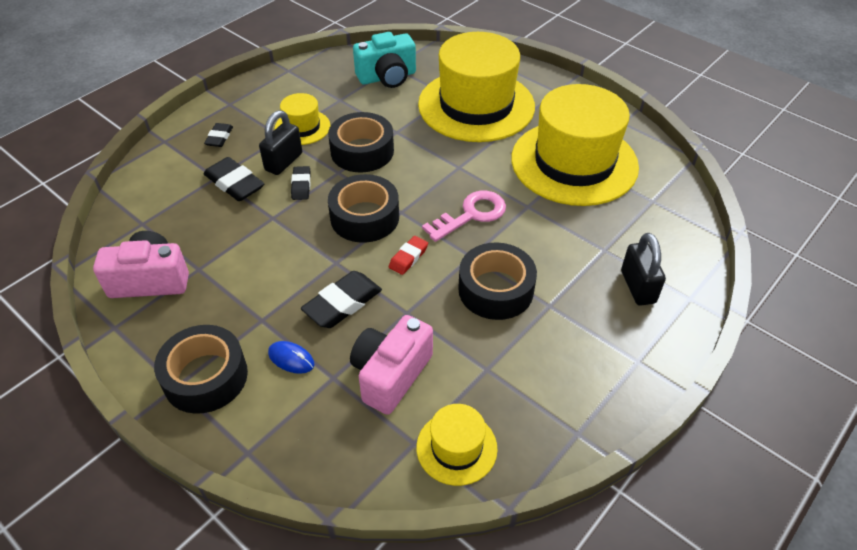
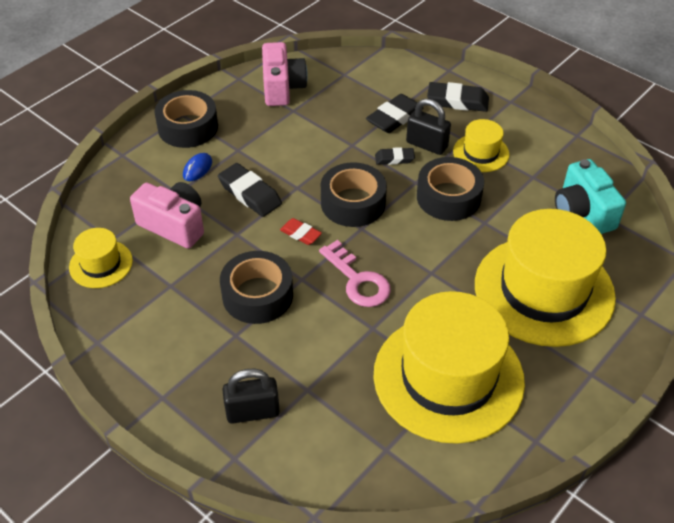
camera: 90 degrees right, 0 degrees up
black eraser [204,123,233,147] -> black eraser [427,82,489,112], size x1.69

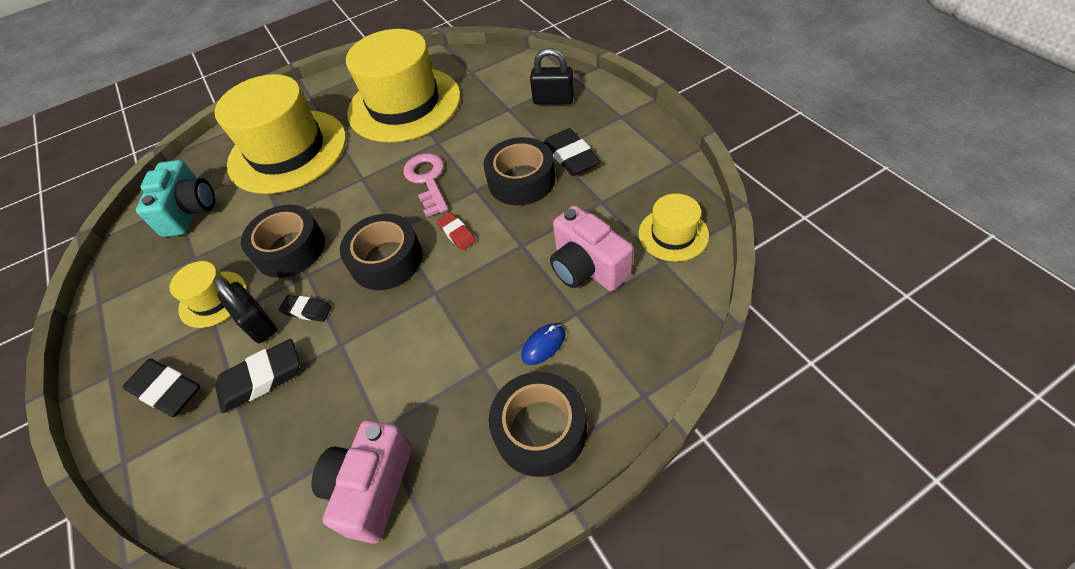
camera: 155 degrees left, 5 degrees up
black eraser [218,163,282,217] -> black eraser moved to [543,128,601,176]

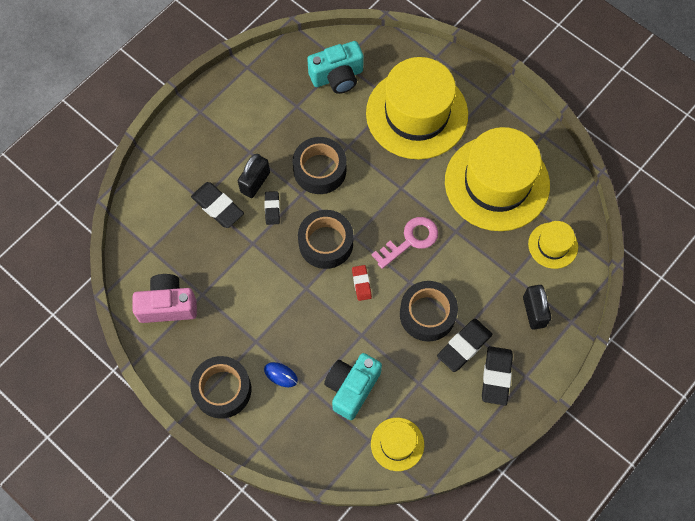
camera: 65 degrees right, 15 degrees up
black eraser [123,359,200,417] -> black eraser moved to [482,346,513,405]
yellow hat [169,261,247,328] -> yellow hat moved to [528,221,578,269]
red eraser [437,212,476,250] -> red eraser turned 45 degrees counterclockwise [352,265,372,301]
pink camera [550,205,633,291] -> turquoise camera [324,353,382,420]

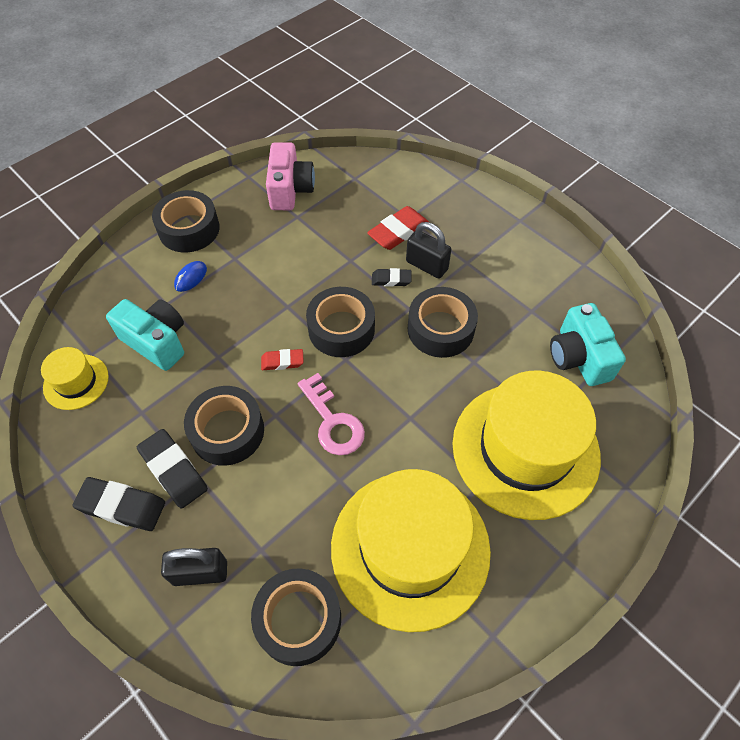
camera: 95 degrees right, 10 degrees down
black eraser [191,182,244,228] -> red eraser [367,206,429,250]
yellow hat [528,221,578,269] -> black tape [251,568,341,666]

